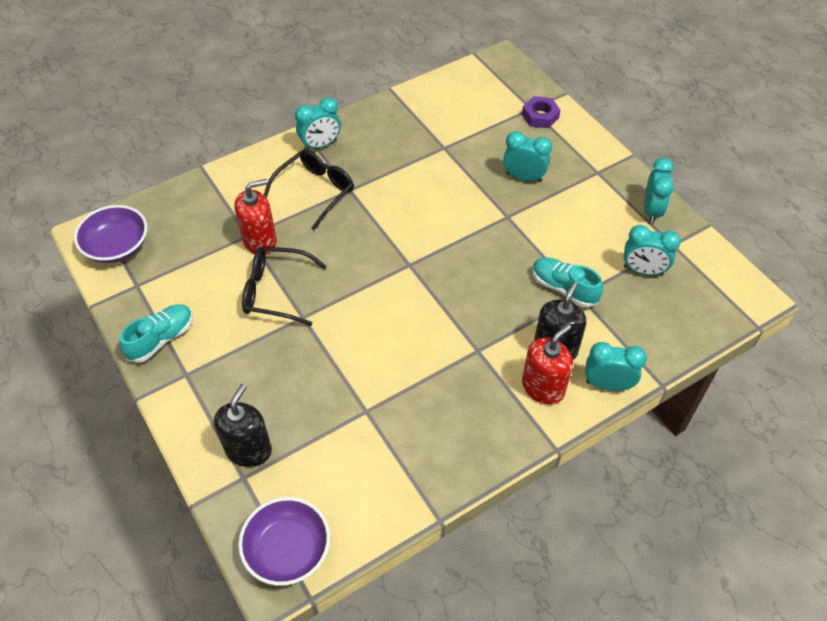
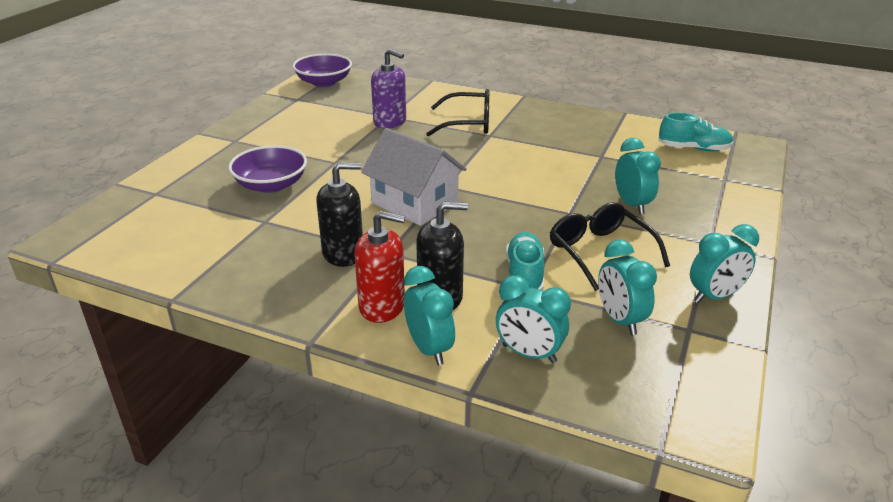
camera: 55 degrees right, 20 degrees down
turquoise shoe [120,304,193,363] -> turquoise shoe moved to [658,113,734,151]
black soap dispenser [214,384,272,467] -> black soap dispenser moved to [316,162,363,267]
red soap dispenser [234,179,277,254] -> purple soap dispenser [371,49,406,129]
purple bowl [238,497,330,586] -> purple bowl moved to [228,145,307,193]
black glasses [242,246,327,326] -> black glasses moved to [550,202,670,291]
turquoise clock [295,97,341,150] -> turquoise clock moved to [496,275,571,363]
purple nut [522,96,560,128] -> none
none -> white house [361,128,467,226]

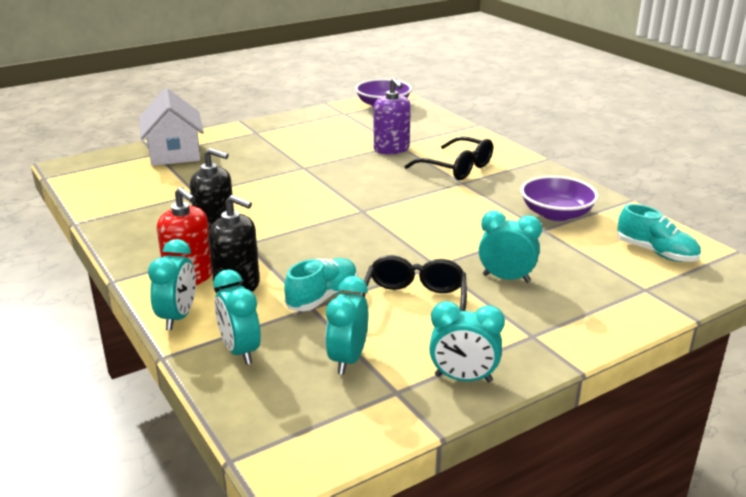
camera: 35 degrees right, 5 degrees down
purple bowl [228,145,307,193] -> purple bowl moved to [521,176,599,221]
white house [361,128,467,226] -> white house moved to [139,88,204,166]
turquoise clock [615,138,661,214] -> turquoise clock turned 90 degrees counterclockwise [479,211,542,283]

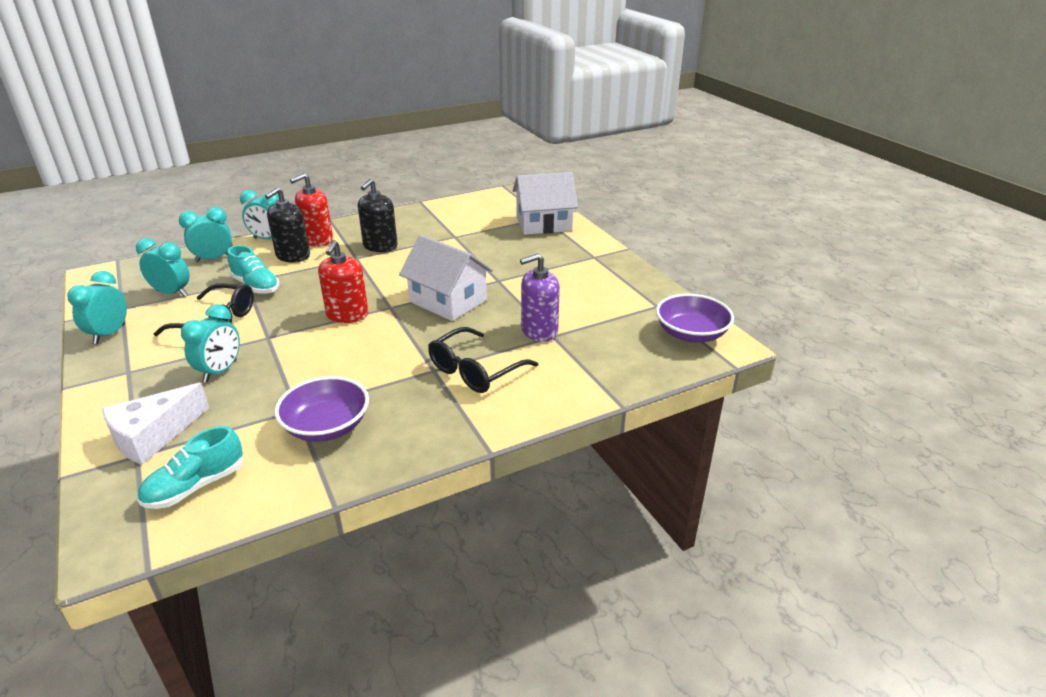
camera: 95 degrees right, 5 degrees up
none -> white cheese [102,383,209,465]
none -> red soap dispenser [318,240,368,323]
none -> white house [399,235,493,321]

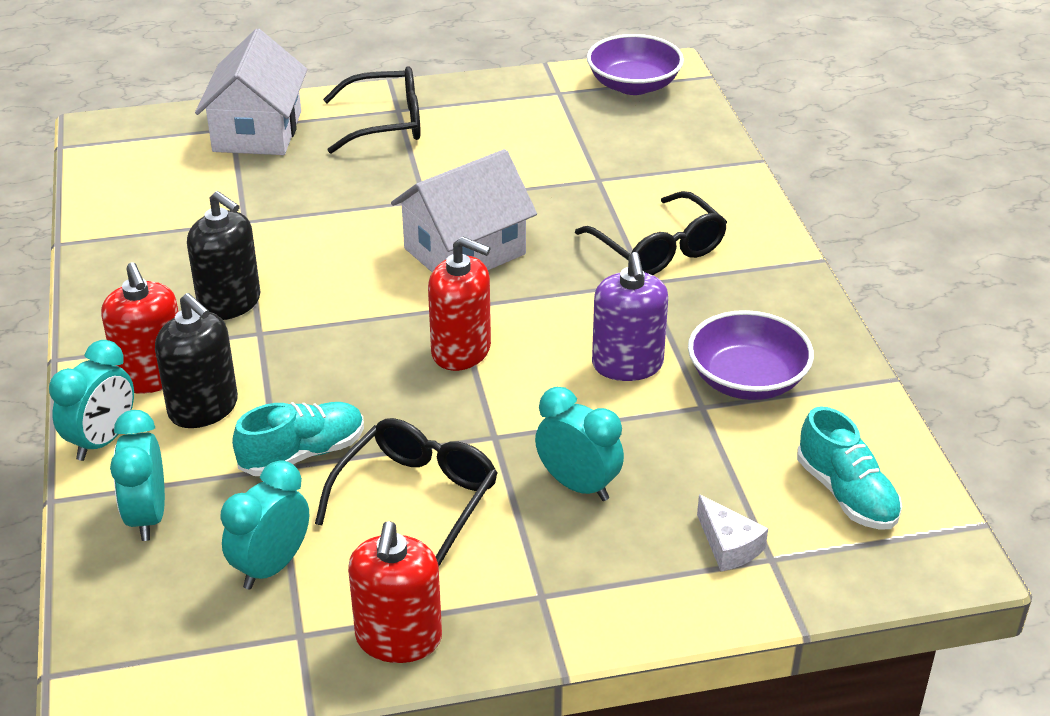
camera: 75 degrees left, 5 degrees up
turquoise clock [67,271,127,344] -> red soap dispenser [348,521,442,663]
white cheese [102,383,209,465] -> white cheese [697,495,768,571], size x0.57
purple soap dispenser [520,253,560,342] -> purple soap dispenser moved to [592,252,668,381]
none -> black glasses [323,66,421,154]

